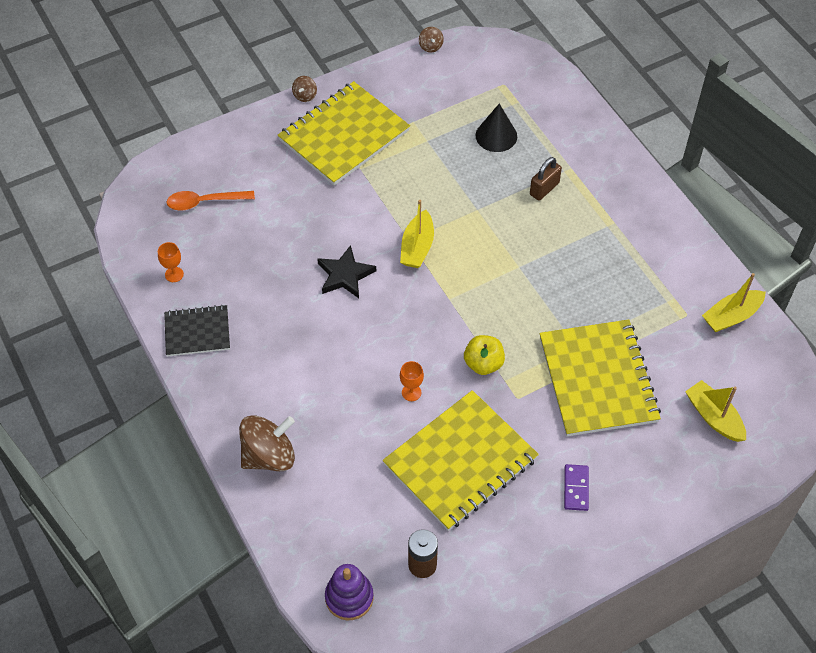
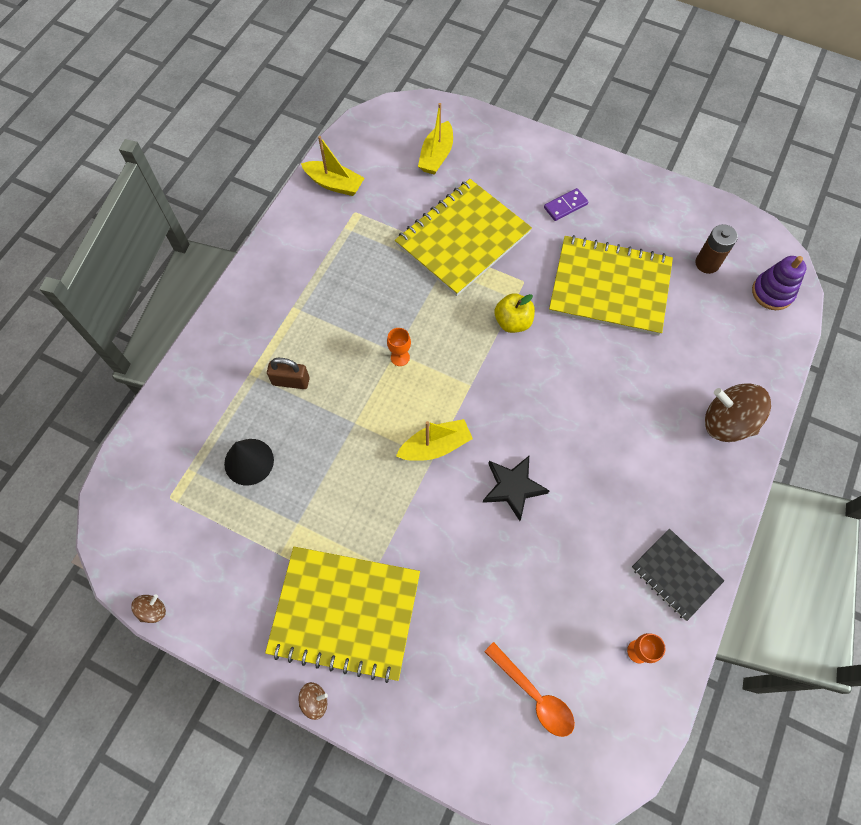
camera: 125 degrees left, 10 degrees up
orange goblet [400,361,424,401] -> orange goblet moved to [387,328,411,366]

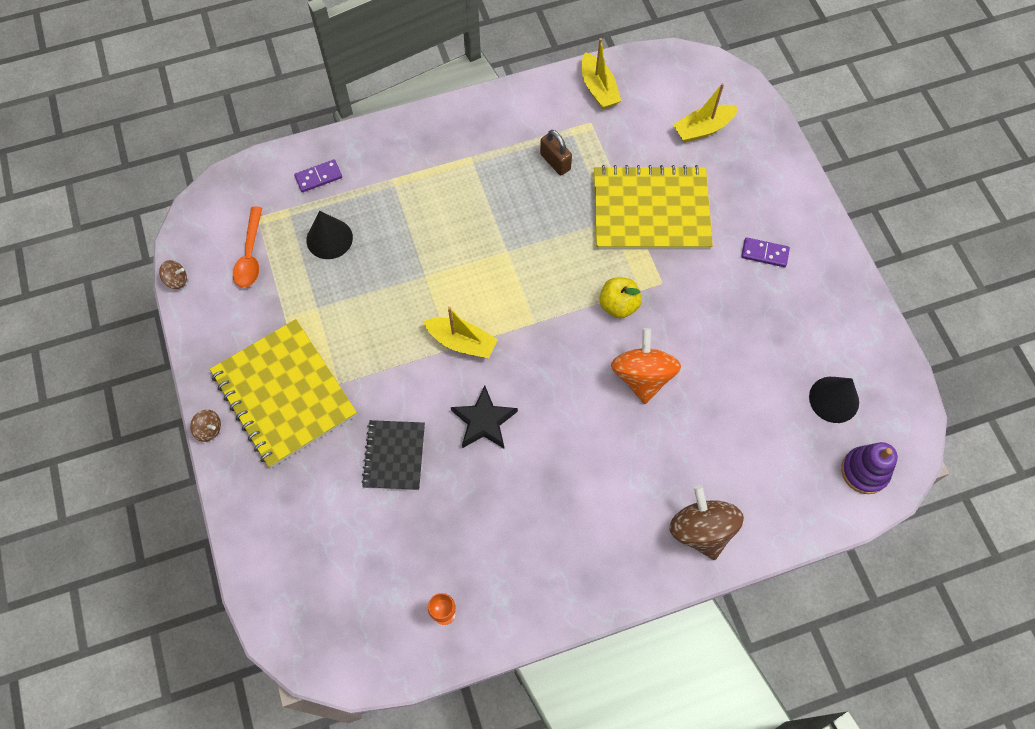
camera: 45 degrees right, 0 degrees up
brown padlock [267,358,310,389] -> brown padlock moved to [540,130,572,175]
orange goblet [387,328,411,366] -> none
orange spoon [484,642,575,737] -> orange spoon moved to [233,207,262,288]
yellow notebook [549,235,673,336] -> none
black notebook [632,529,725,621] -> black notebook moved to [361,420,425,490]
brown battery [695,224,738,274] -> black cone [809,377,859,423]
none -> purple domino [294,160,342,192]
none -> orange spinning top [611,328,681,404]

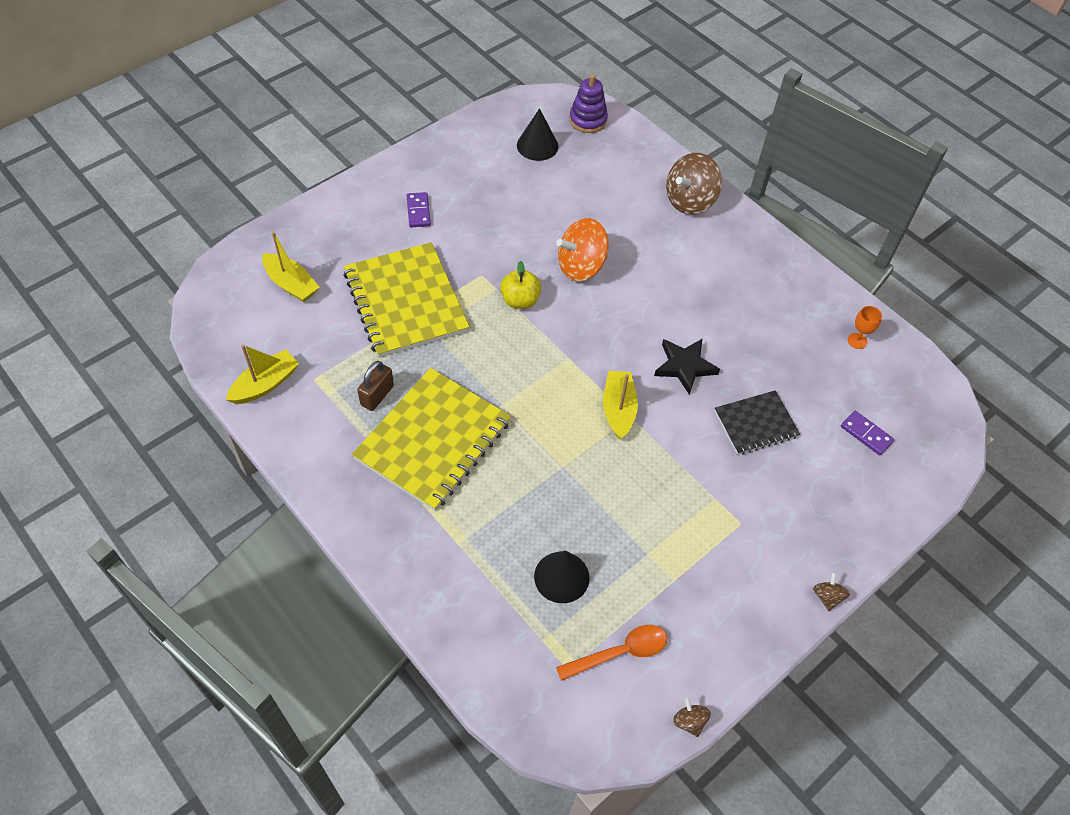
camera: 115 degrees left, 10 degrees down
yellow notebook [210,319,357,468] -> yellow notebook moved to [352,368,511,511]
purple domino [294,160,342,192] -> purple domino moved to [841,411,894,455]

